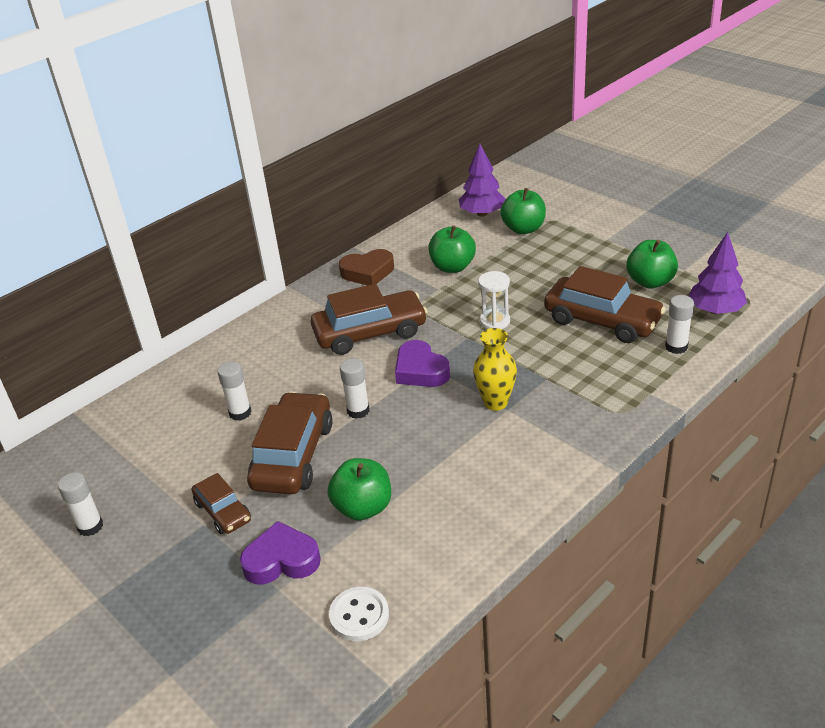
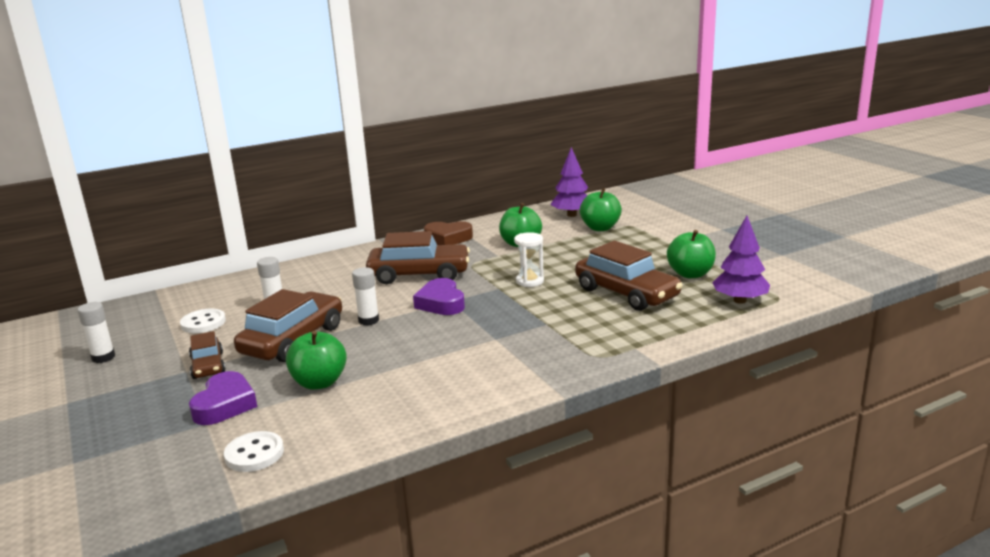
camera: 15 degrees right, 15 degrees down
purple heart [240,521,321,584] -> purple heart turned 90 degrees clockwise [189,371,257,425]
yellow vase [473,328,517,411] -> none
white glue stick [665,295,694,354] -> none
none -> white button [180,308,226,333]

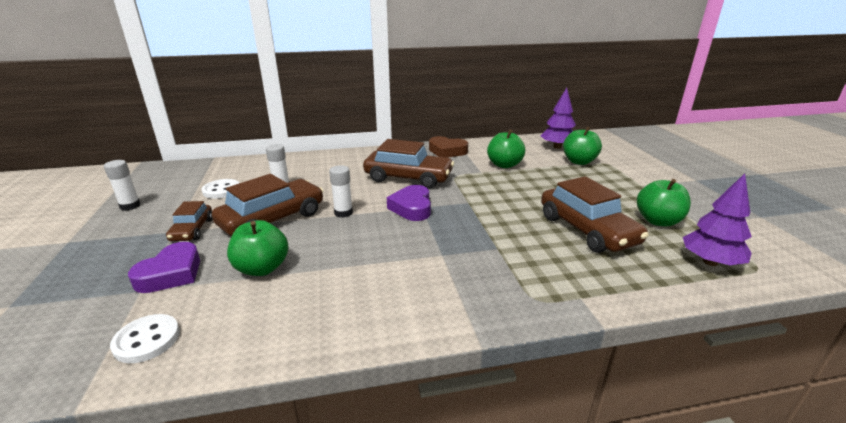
camera: 15 degrees right, 5 degrees up
white hourglass [514,232,544,287] -> none

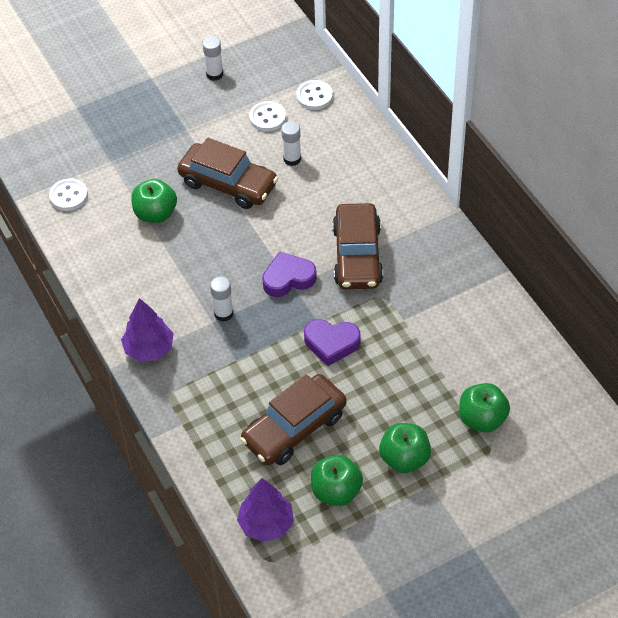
camera: 75 degrees right, 25 degrees up
purple heart [128,242,200,293] -> purple heart moved to [304,319,361,366]
brown car [166,201,213,241] -> none
white glue stick [329,165,353,218] -> white glue stick moved to [210,276,233,322]
brown heart [429,136,468,158] -> none
green apple [487,130,525,168] -> green apple moved to [379,423,431,473]
purple tree [540,88,576,149] -> purple tree moved to [121,298,173,362]
none -> white button [296,80,333,110]

